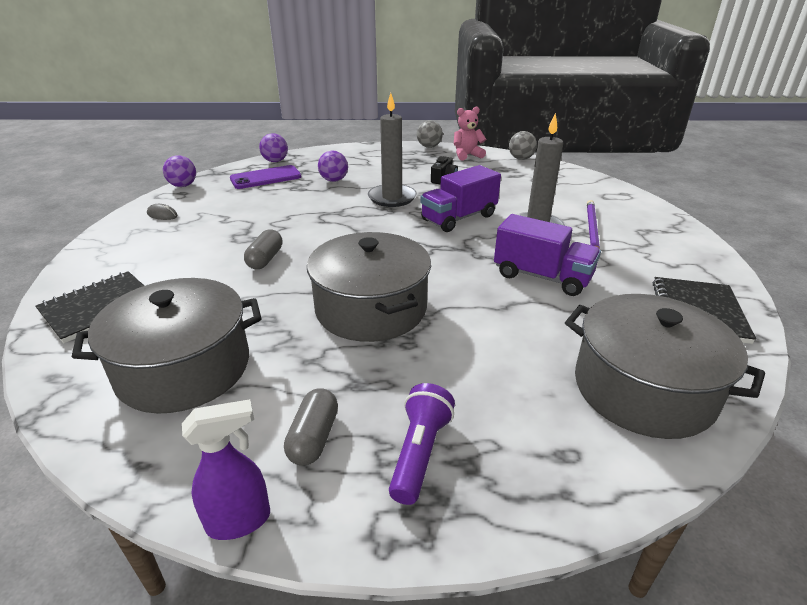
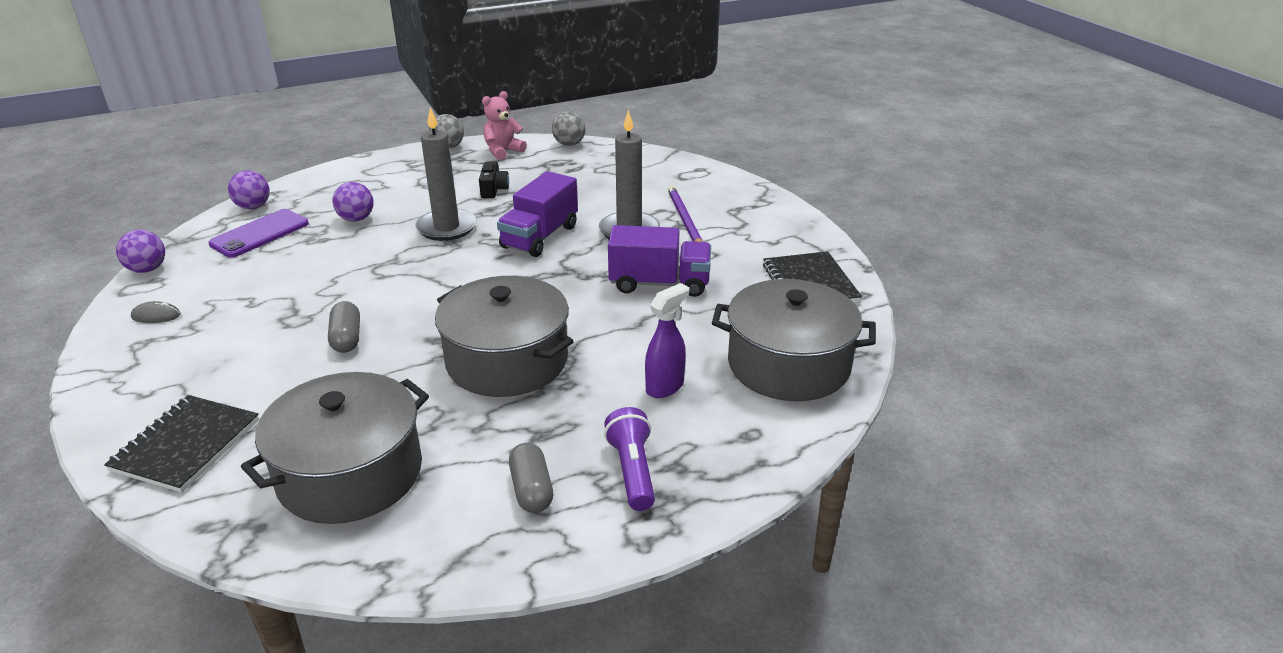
camera: 25 degrees left, 0 degrees up
purple spray bottle [182,399,270,540] -> purple spray bottle moved to [645,283,689,398]

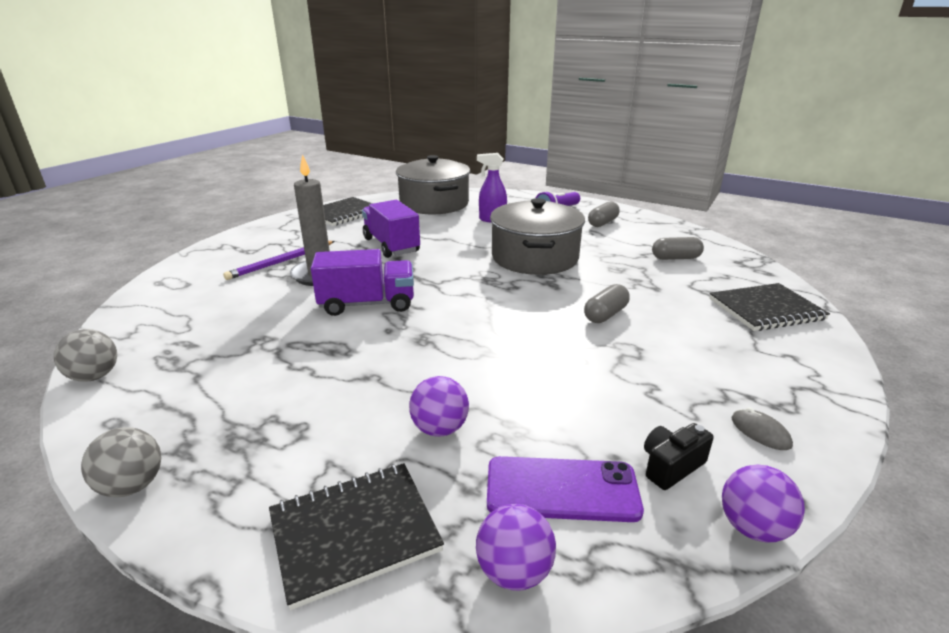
camera: 125 degrees left, 5 degrees down
grey pot [241,372,429,524] -> grey capsule [652,237,704,260]
grey candle [415,108,477,241] -> none
black camera [479,162,509,198] -> black camera moved to [644,423,714,490]
pink teddy bear [482,91,527,160] -> none
none -> black notebook [269,463,444,610]

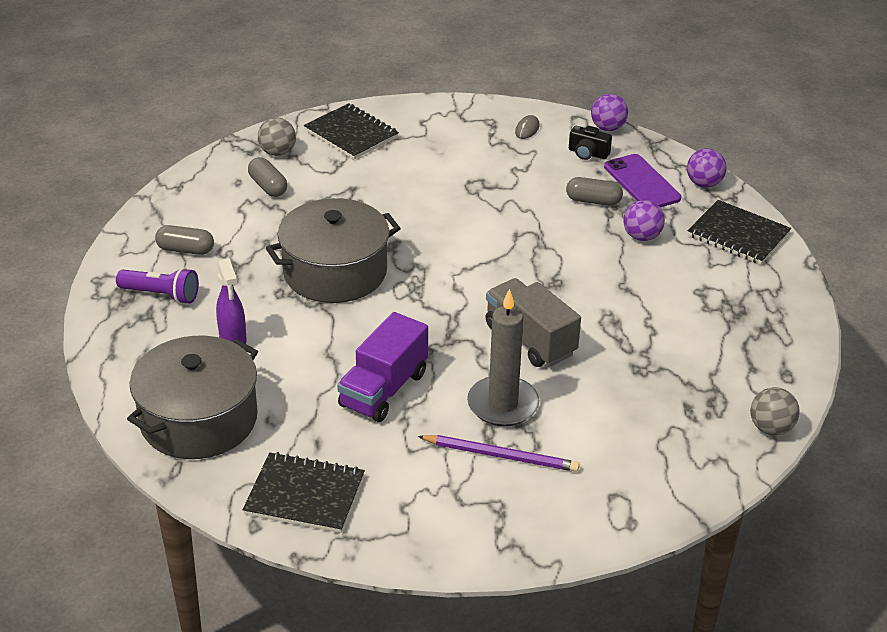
camera: 120 degrees left, 10 degrees up
grey ball [81,427,161,497] -> grey ball moved to [258,117,296,156]
purple truck [311,249,414,316] -> grey truck [485,278,581,367]
grey capsule [584,284,630,323] -> grey capsule moved to [566,177,623,206]

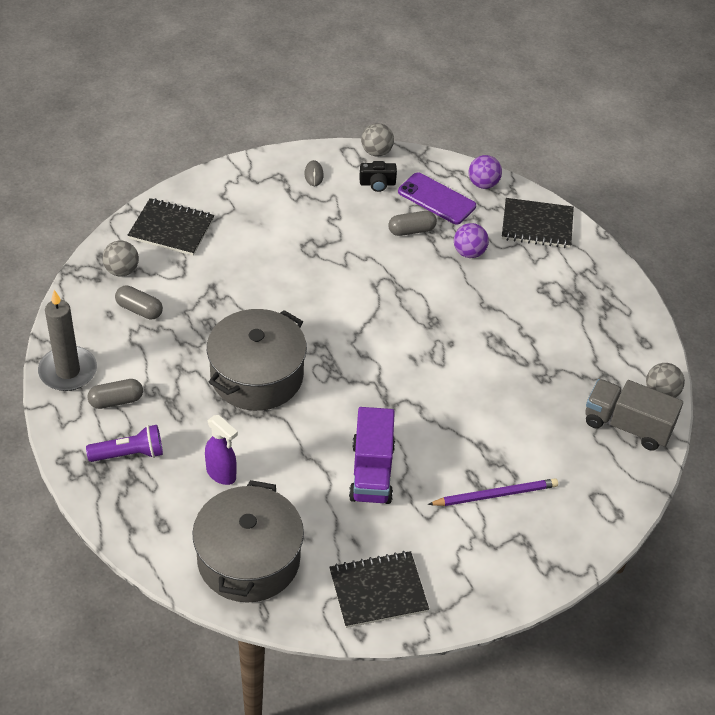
camera: 30 degrees left, 10 degrees up
grey candle [467,289,539,426] -> grey candle moved to [38,290,97,391]
grey truck [485,278,581,367] -> grey truck moved to [585,379,683,451]
purple ball [591,94,628,131] -> grey ball [361,123,394,156]

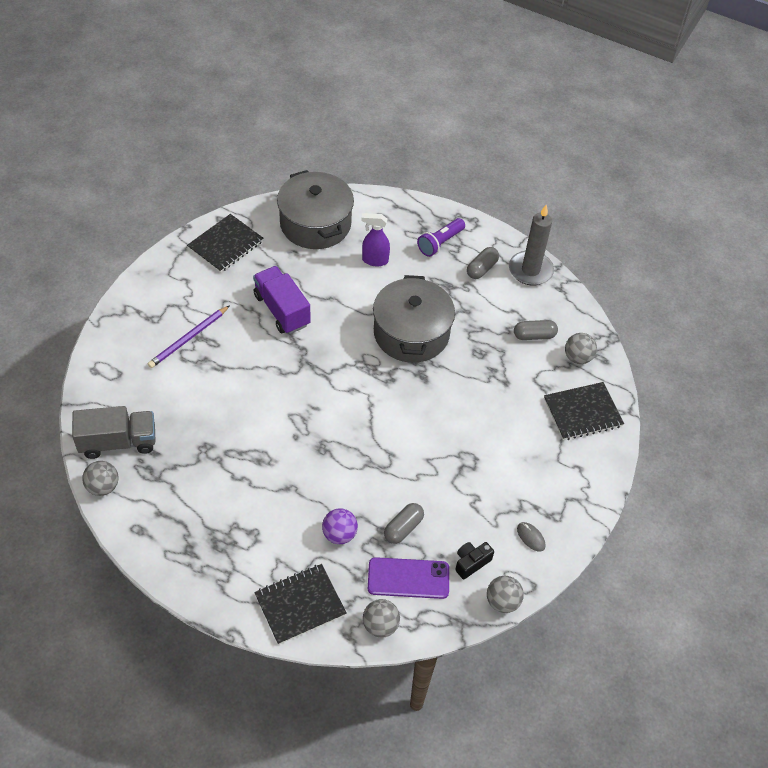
camera: 145 degrees right, 5 degrees up
purple ball [469,155,502,189] -> grey ball [363,599,400,638]

